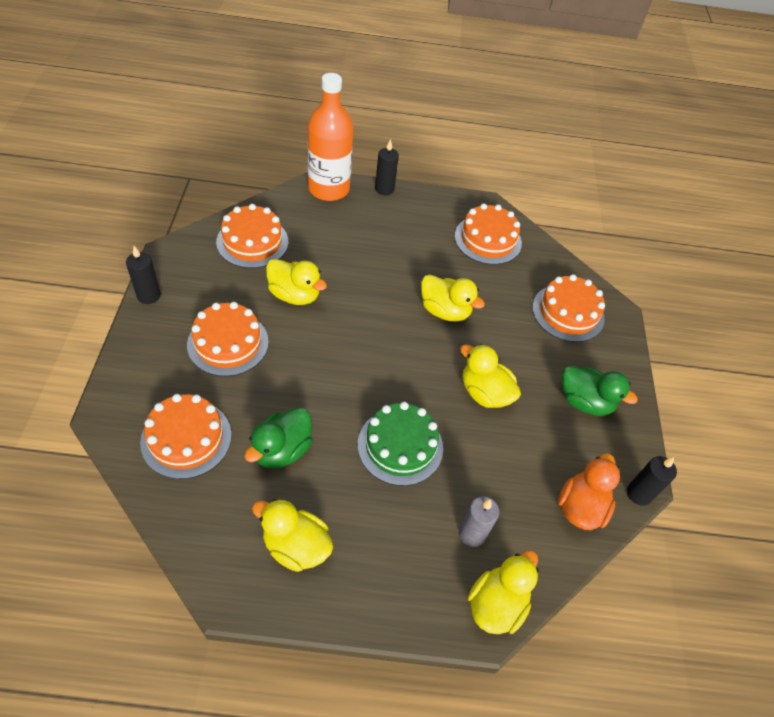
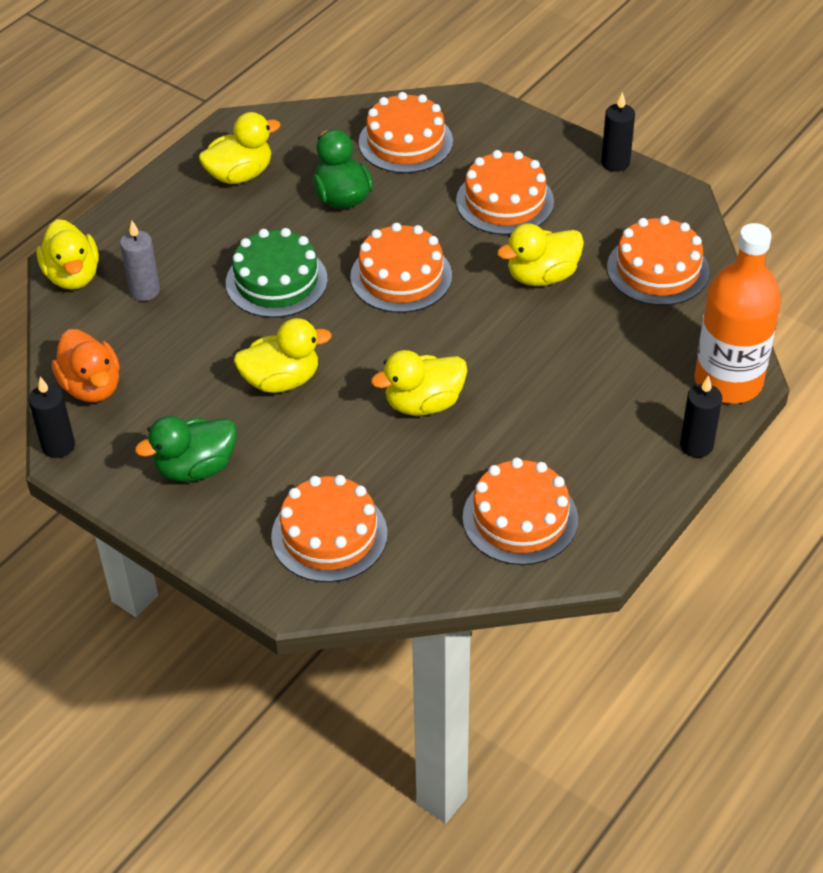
camera: 130 degrees right, 5 degrees down
none -> orange cake [350,223,452,313]

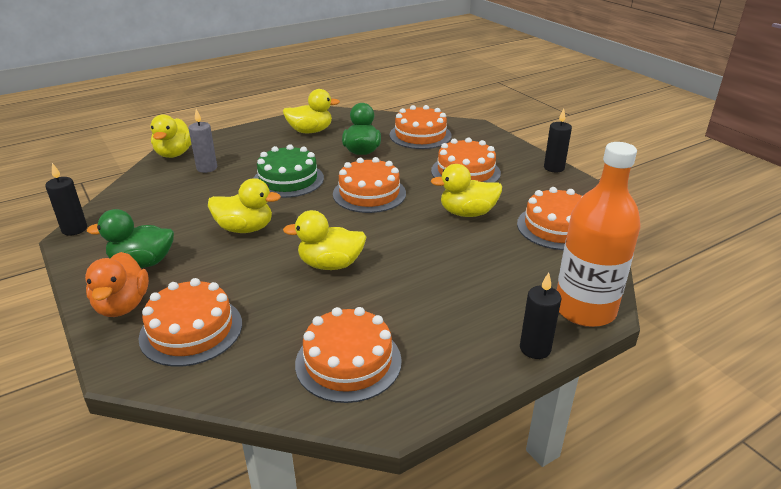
camera: 20 degrees right, 15 degrees down
orange duck [52,329,120,402] -> orange duck moved to [85,252,149,317]

